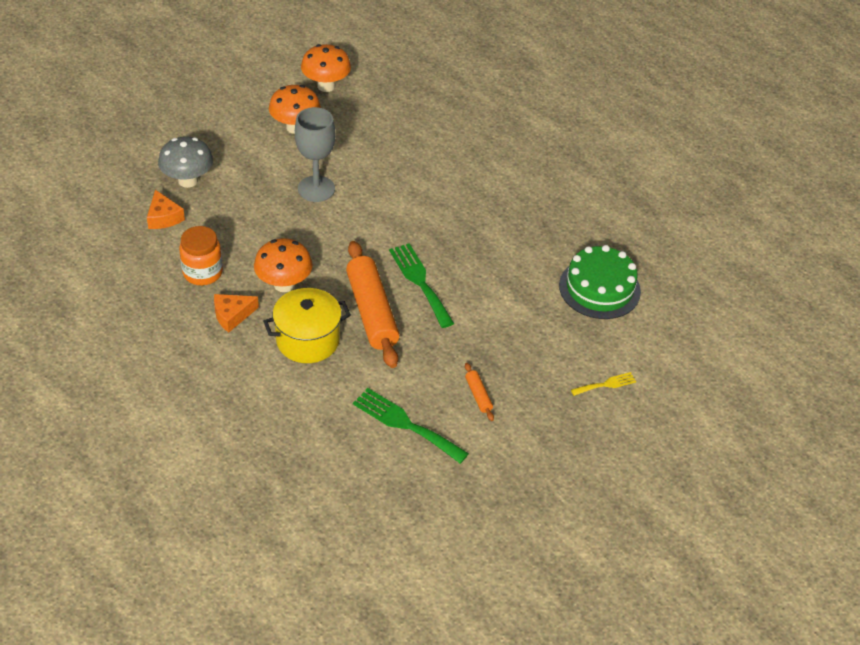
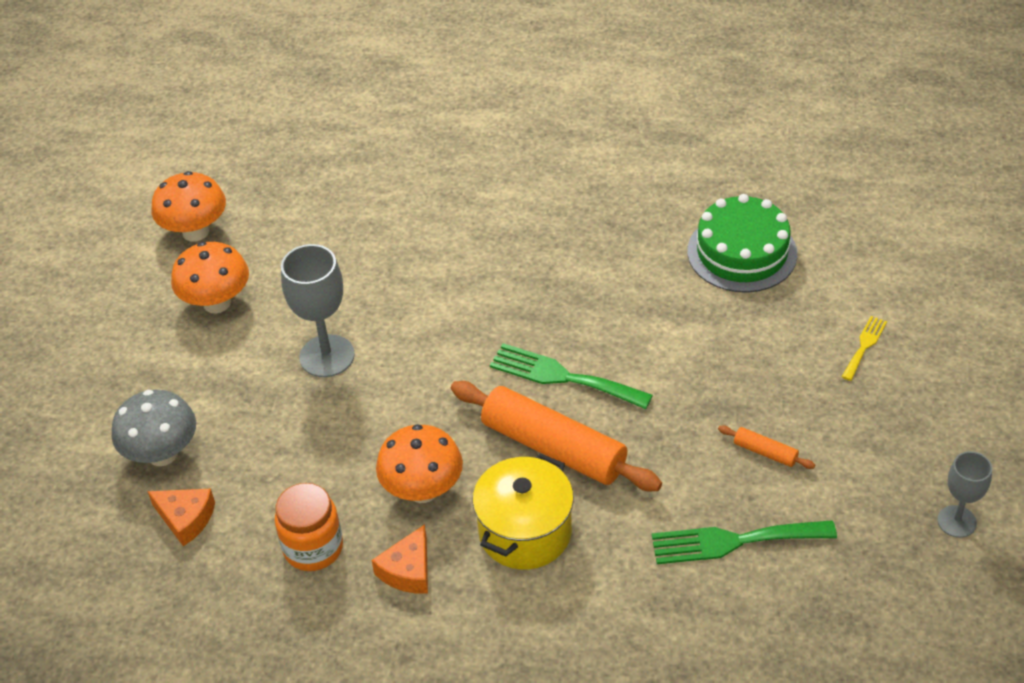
camera: 35 degrees left, 0 degrees up
none -> grey goblet [937,451,992,538]

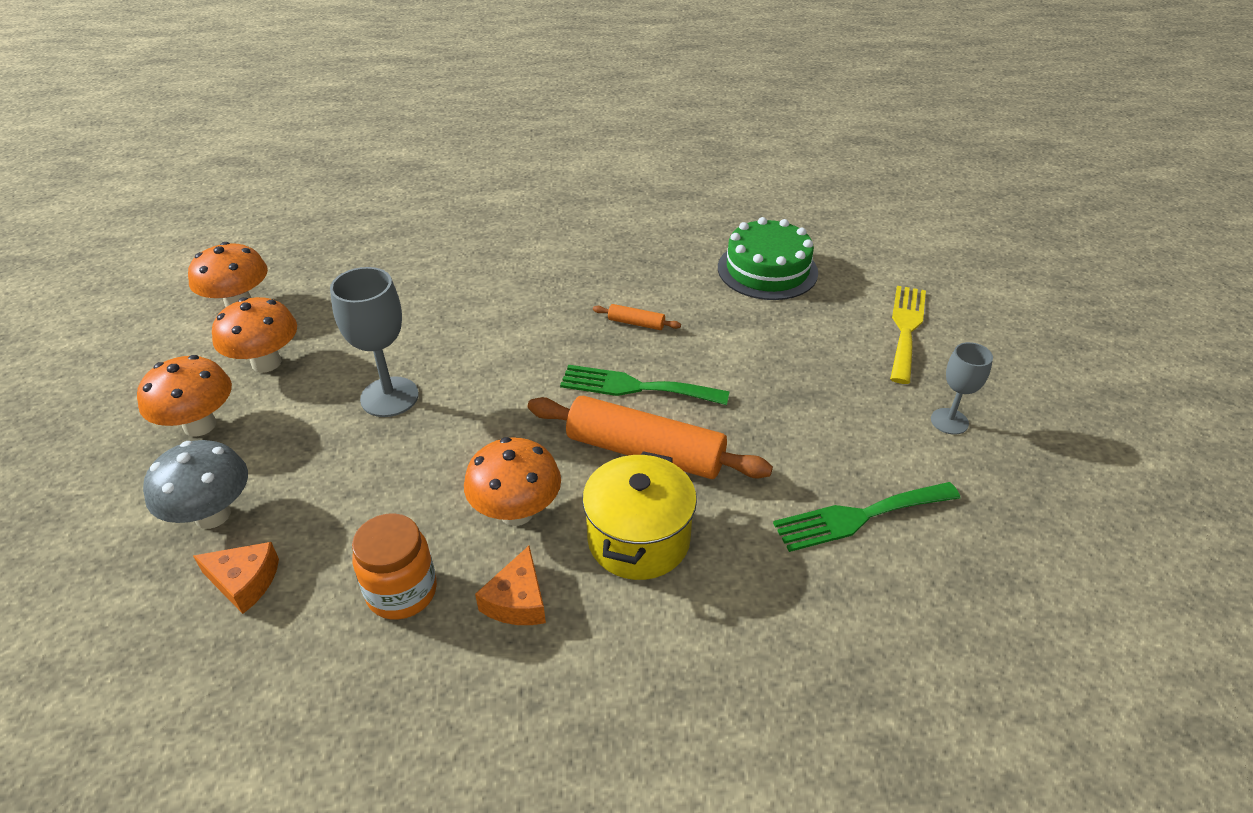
camera: 15 degrees left, 5 degrees down
orange rolling pin [718,425,815,469] -> orange rolling pin moved to [593,304,681,330]
yellow fork [842,316,887,381] -> yellow fork [890,286,926,384], size x1.84
grey goblet [937,451,992,538] -> grey goblet moved to [931,342,993,435]
none -> orange mushroom [137,355,232,437]

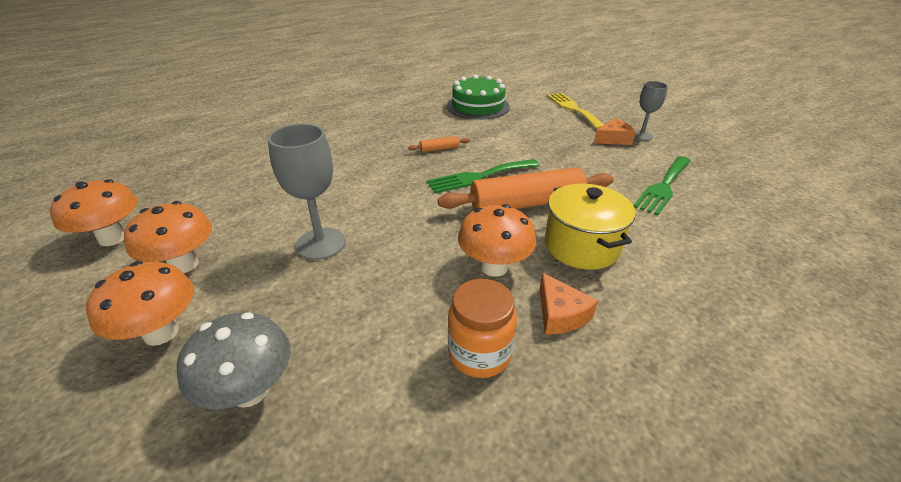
camera: 35 degrees left, 5 degrees down
orange cheese [193,542,279,614] -> orange cheese moved to [594,118,636,145]

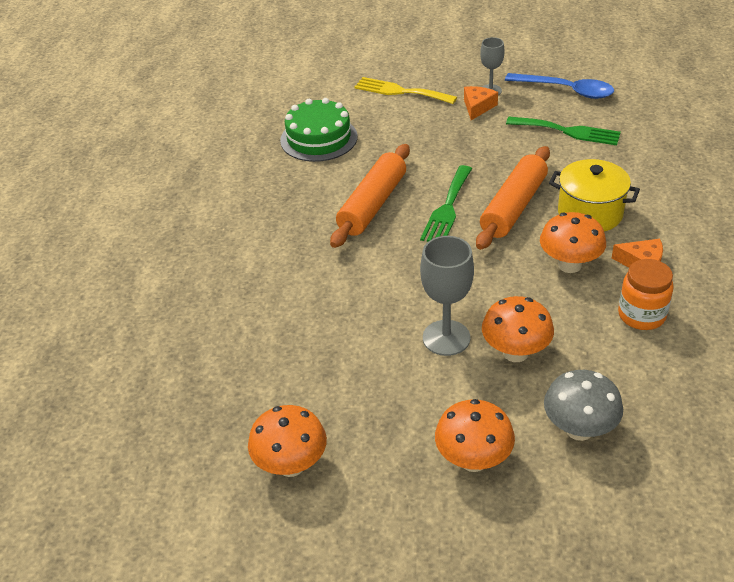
camera: 45 degrees left, 5 degrees up
orange mushroom [124,201,212,273] -> orange mushroom moved to [482,296,554,362]
orange rolling pin [408,136,470,152] -> orange rolling pin [330,144,410,248], size x2.37
green fork [633,156,691,216] -> green fork turned 60 degrees counterclockwise [506,117,621,145]
none -> blue spoon [505,73,614,99]

